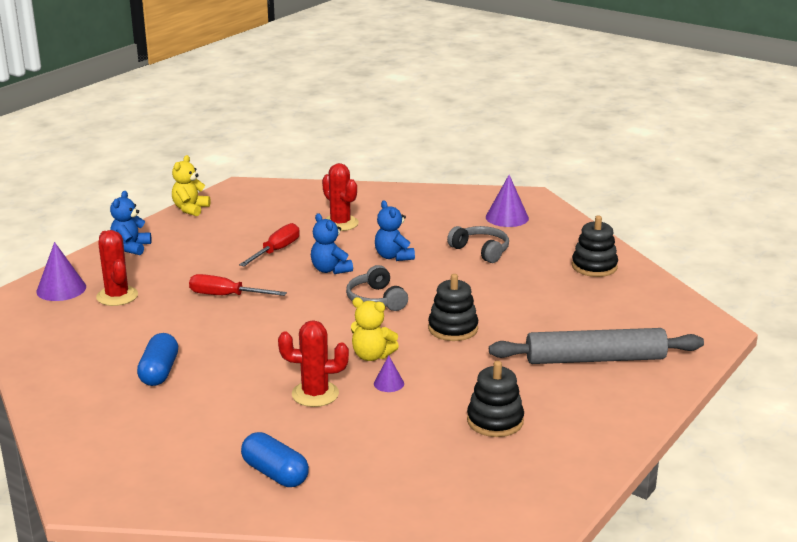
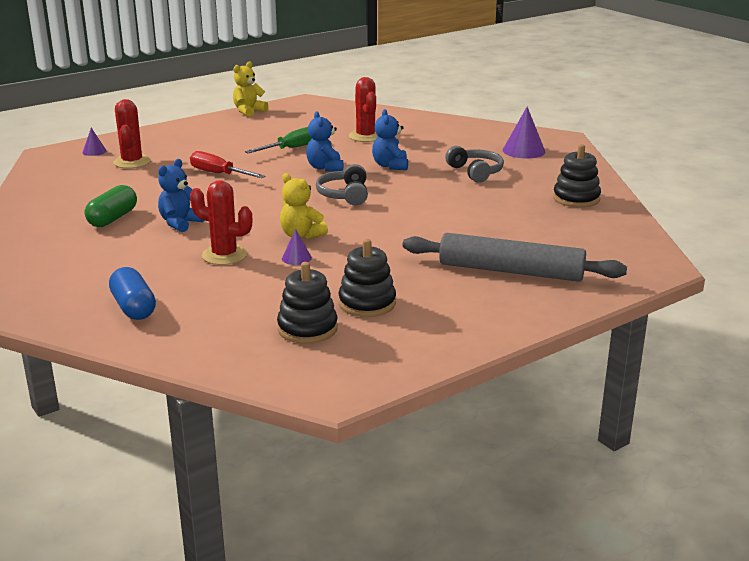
camera: 20 degrees right, 0 degrees up
purple cone [36,242,86,301] -> purple cone [82,128,106,156], size x0.55
blue teddy bear [110,191,151,255] -> blue teddy bear moved to [158,159,204,232]
blue capsule [137,333,178,386] -> green capsule [85,185,137,227]
red screwdriver [239,223,300,267] -> green screwdriver [245,127,312,153]
black stacking toy [428,274,478,341] -> black stacking toy moved to [277,262,338,344]

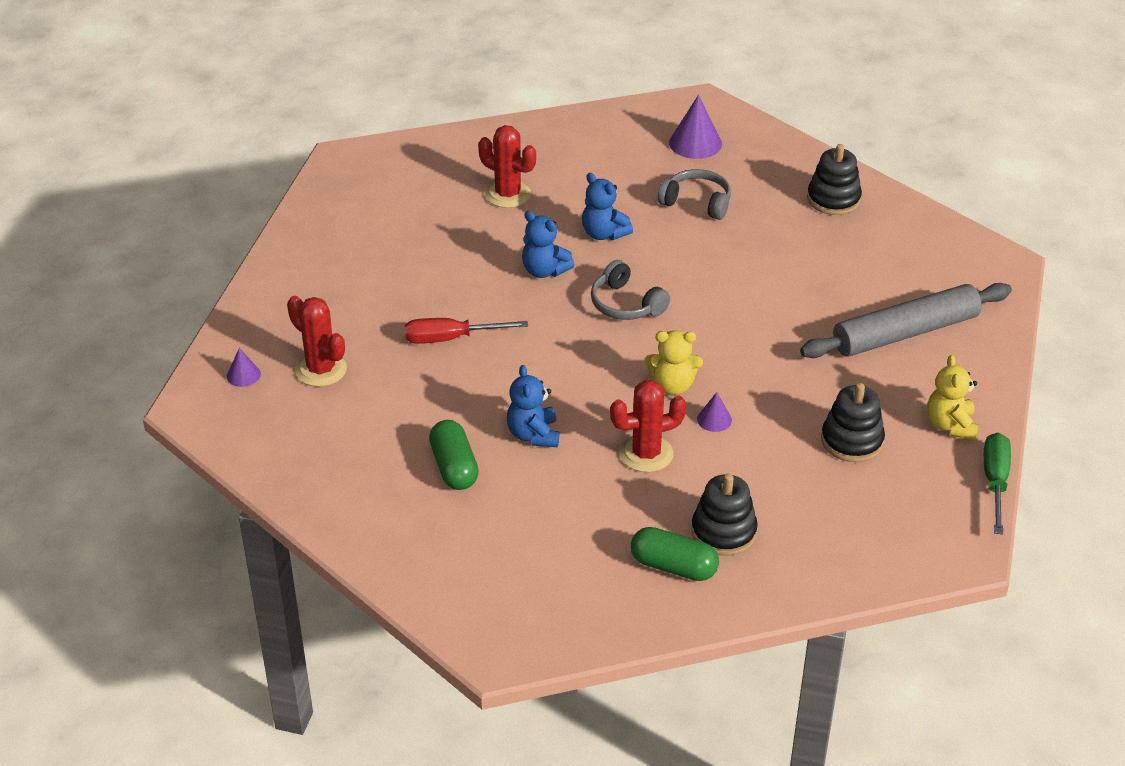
camera: 40 degrees left, 15 degrees up
blue capsule [109,267,156,320] -> green capsule [631,527,719,581]
yellow teddy bear [233,61,268,117] -> yellow teddy bear moved to [927,355,979,440]
green screwdriver [245,127,312,153] -> green screwdriver moved to [984,433,1011,534]
black stacking toy [277,262,338,344] -> black stacking toy moved to [691,473,758,556]

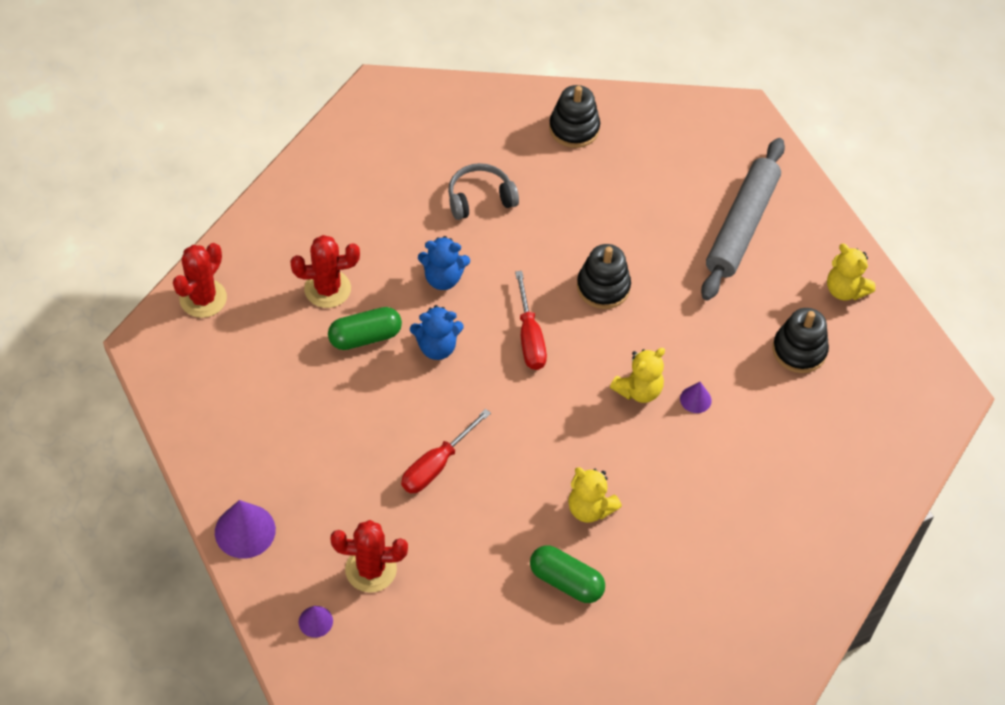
camera: 45 degrees left, 15 degrees up
blue teddy bear [507,365,559,447] -> yellow teddy bear [568,467,622,523]
grey headphones [591,260,670,320] -> red screwdriver [515,271,547,370]
red cactus [610,380,687,472] -> red cactus moved to [173,243,227,318]
green capsule [631,527,719,581] -> green capsule moved to [328,307,402,350]
purple cone [669,95,722,159] -> purple cone moved to [215,500,276,559]
black stacking toy [691,473,758,556] -> black stacking toy moved to [577,244,631,309]
green screwdriver [984,433,1011,534] -> none

